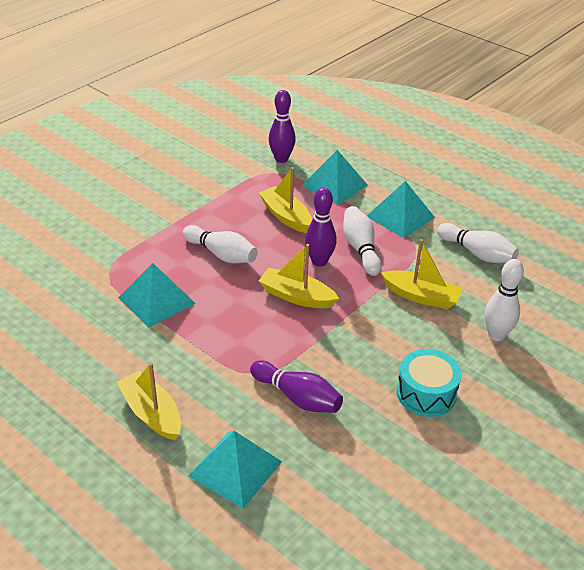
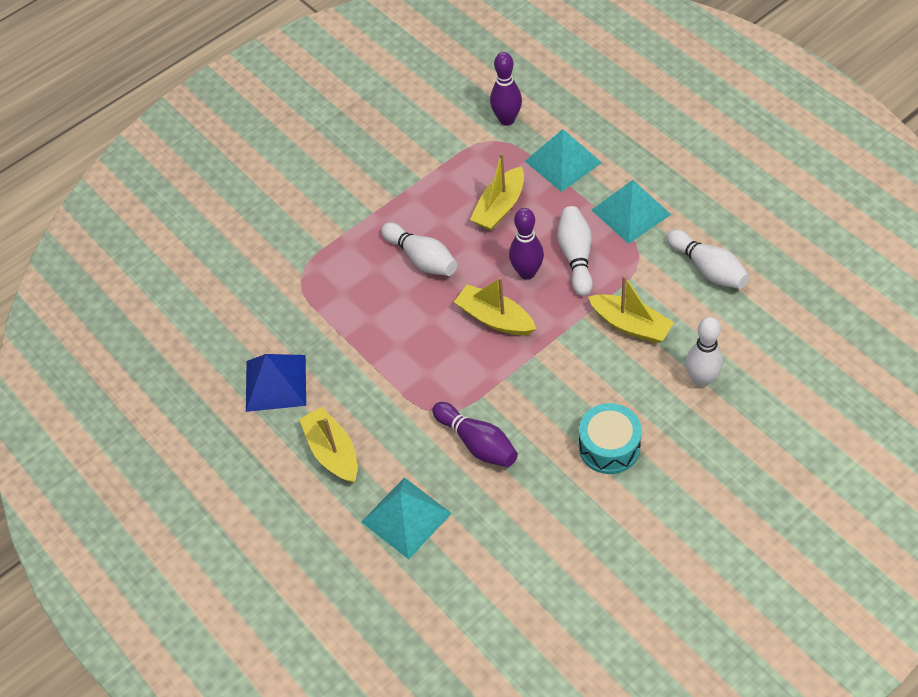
camera: 15 degrees right, 15 degrees up
turquoise pyramid [118,263,196,328] -> none
yellow boat [259,167,312,233] -> yellow boat turned 120 degrees counterclockwise [470,153,524,231]
none -> blue pyramid [246,354,306,412]

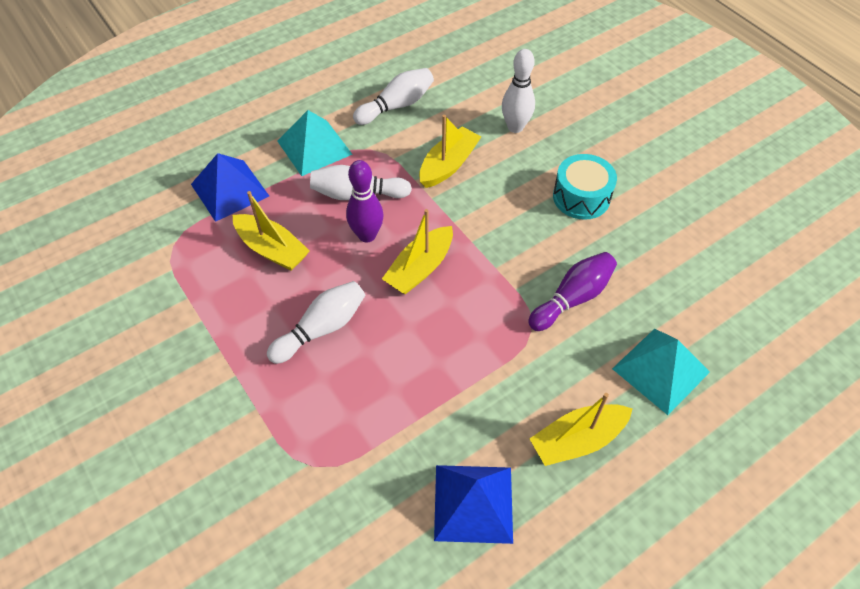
camera: 90 degrees left, 0 degrees up
purple bowling pin [490,52,522,126] -> none
turquoise pyramid [525,129,602,192] -> blue pyramid [191,153,269,222]

